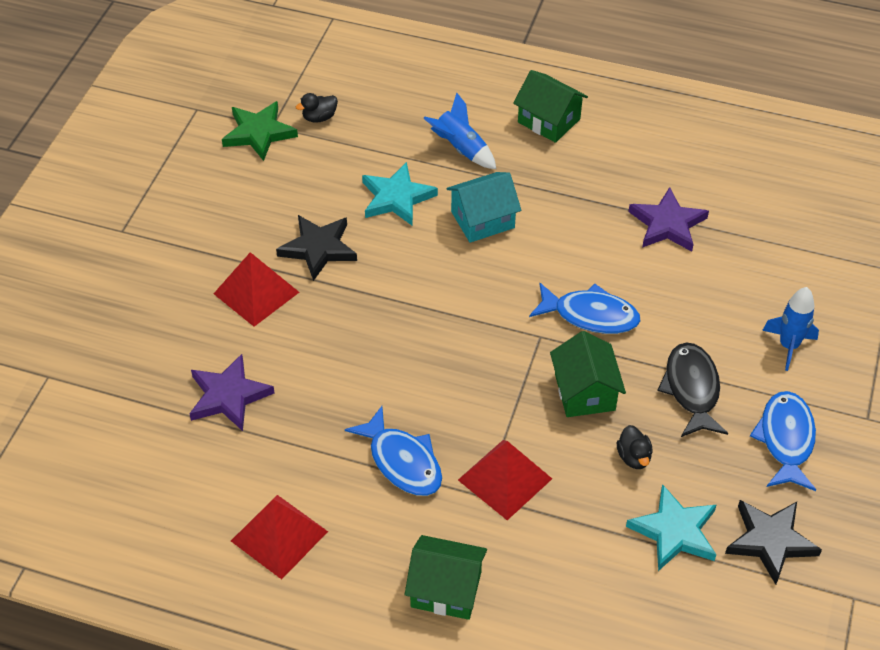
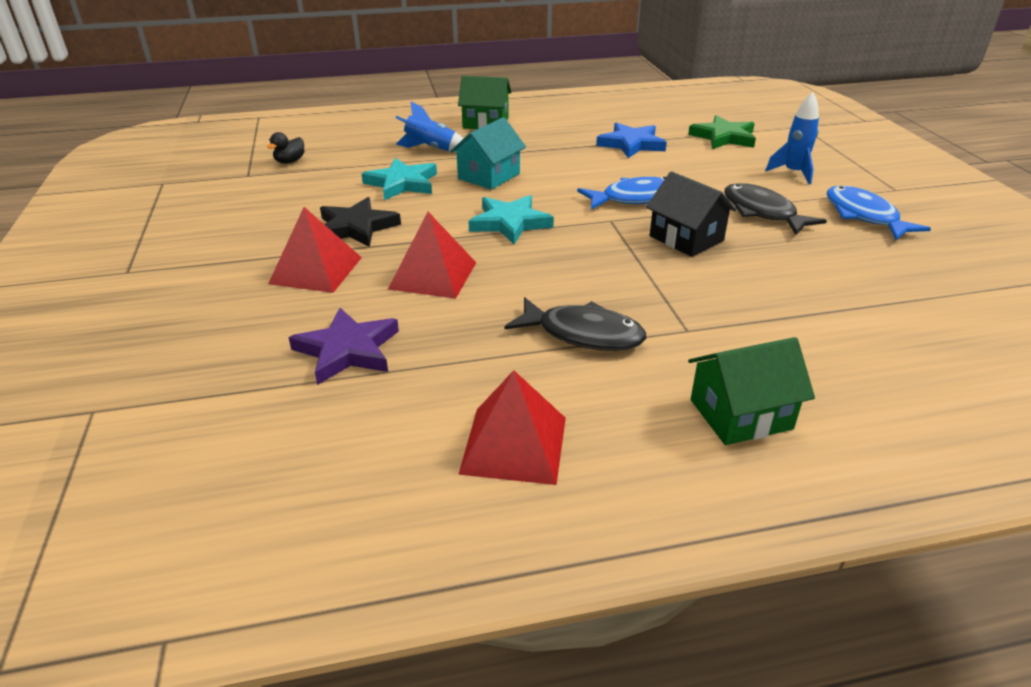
camera: 30 degrees left, 15 degrees down
green star [222,101,298,161] -> green star moved to [688,115,756,149]
blue fish [345,406,442,496] -> black fish [504,297,647,351]
red pyramid [458,440,552,520] -> red pyramid moved to [388,212,476,299]
green house [550,331,626,417] -> black house [646,171,737,257]
black duck [617,425,653,469] -> none
turquoise star [626,484,716,571] -> turquoise star moved to [468,195,554,244]
purple star [629,187,709,252] -> blue star [596,122,667,158]
black star [725,500,822,585] -> none

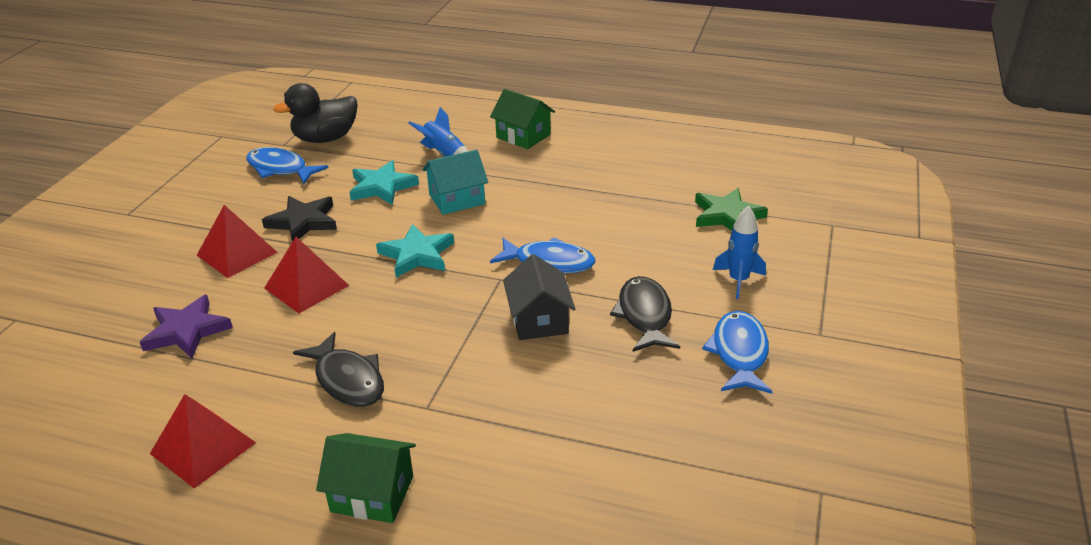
camera: 30 degrees right, 0 degrees up
black duck [267,132,305,164] -> black duck [273,83,358,143], size x2.14
blue star [596,122,667,158] -> none
none -> blue fish [246,147,328,184]

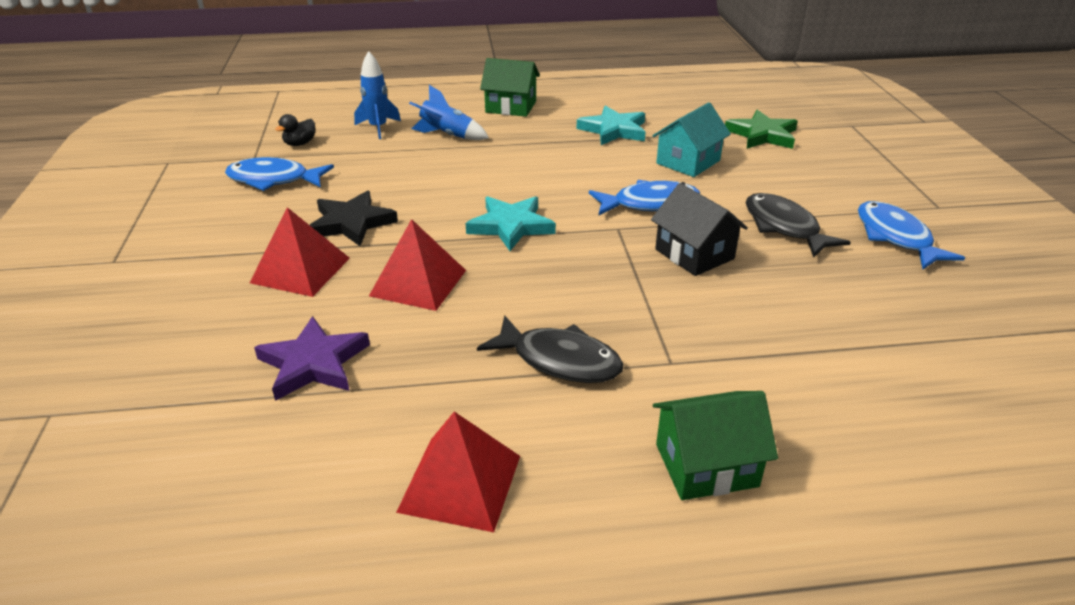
camera: 25 degrees left, 0 degrees up
black duck [273,83,358,143] -> black duck [275,114,315,146], size x0.47
turquoise star [349,160,419,205] -> turquoise star moved to [576,106,646,145]
turquoise house [423,150,488,215] -> turquoise house moved to [653,102,731,177]
blue rocket [713,206,766,299] -> blue rocket moved to [354,51,401,139]

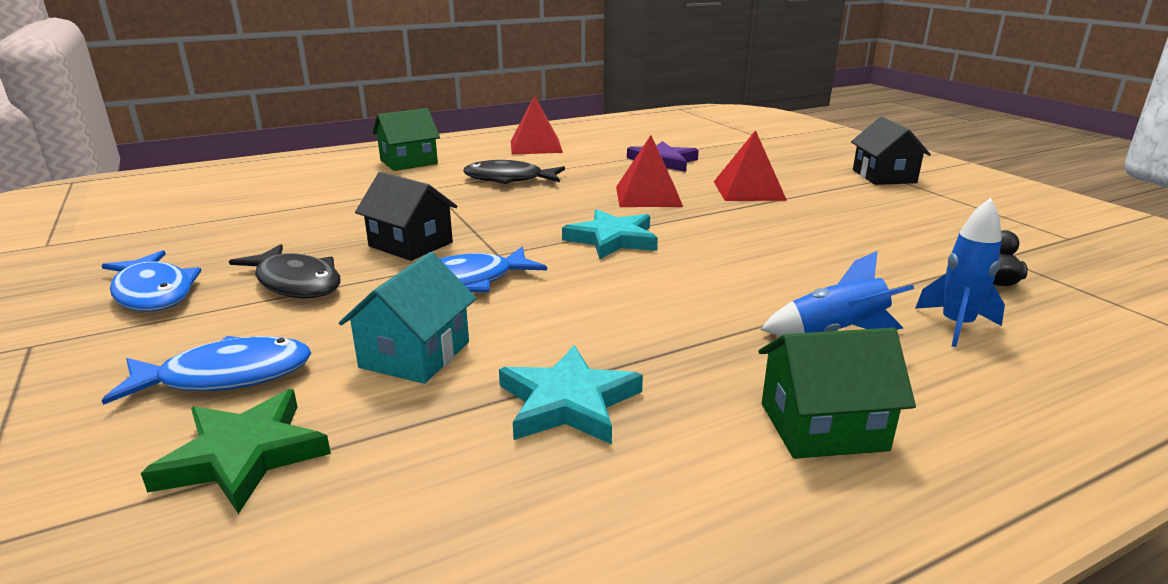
camera: 160 degrees right, 10 degrees down
blue fish [225,157,334,191] -> blue fish moved to [102,336,311,405]
black star [310,191,398,246] -> none
none -> black house [851,117,931,185]

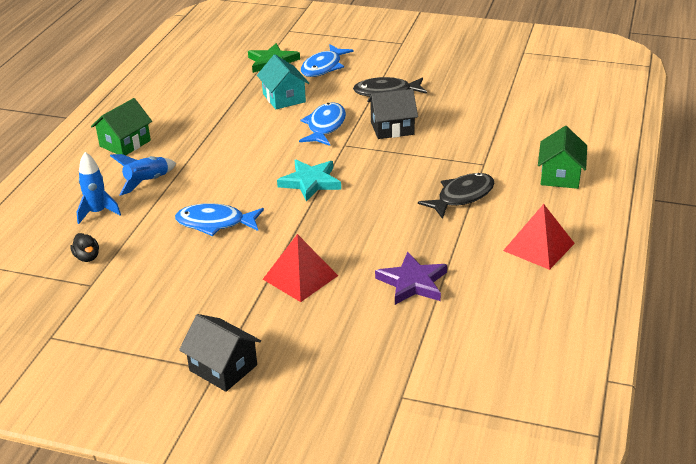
camera: 135 degrees right, 10 degrees up
blue fish [101,250,202,312] -> blue fish moved to [175,203,264,236]
turquoise star [499,345,643,444] -> none
red pyramid [616,135,683,207] -> none

